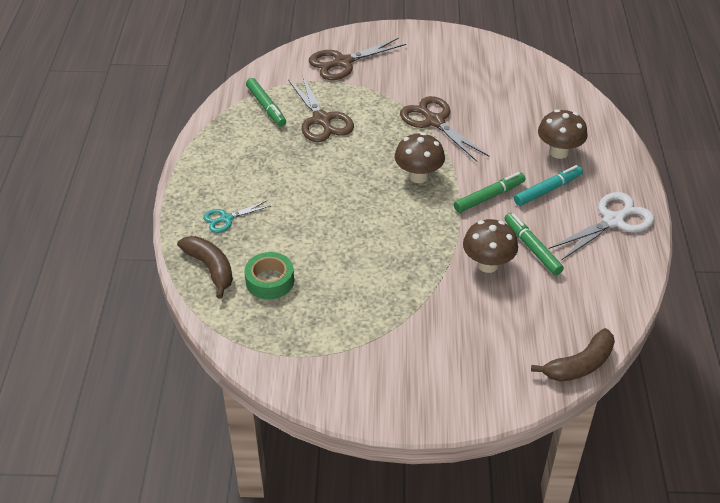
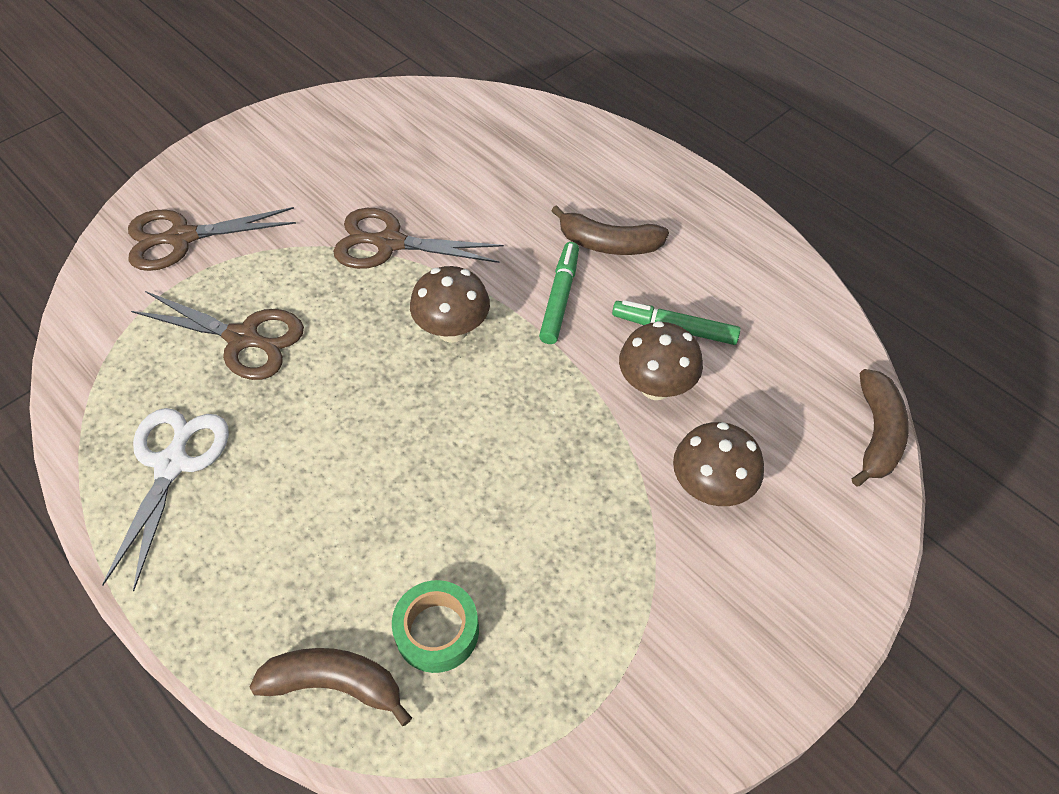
camera: 45 degrees left, 10 degrees up
turquoise scissors [203,201,271,233] -> none
green marker [246,78,286,127] -> none
brown scissors [309,38,406,80] -> brown scissors turned 60 degrees clockwise [128,207,296,271]
turquoise marker [514,165,583,206] -> brown banana [551,205,669,255]
brown mushroom [538,109,588,159] -> brown mushroom moved to [673,422,764,506]
white scissors [549,192,654,260] -> white scissors moved to [102,408,229,591]

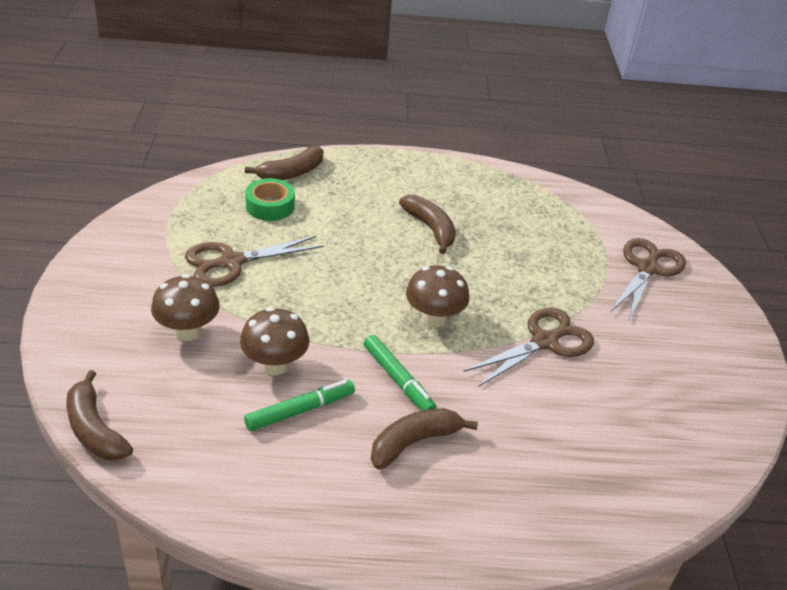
camera: 130 degrees right, 15 degrees down
white scissors [102,408,229,591] -> none
brown scissors [131,291,304,380] -> brown scissors moved to [185,236,323,287]
none -> brown banana [399,195,456,254]

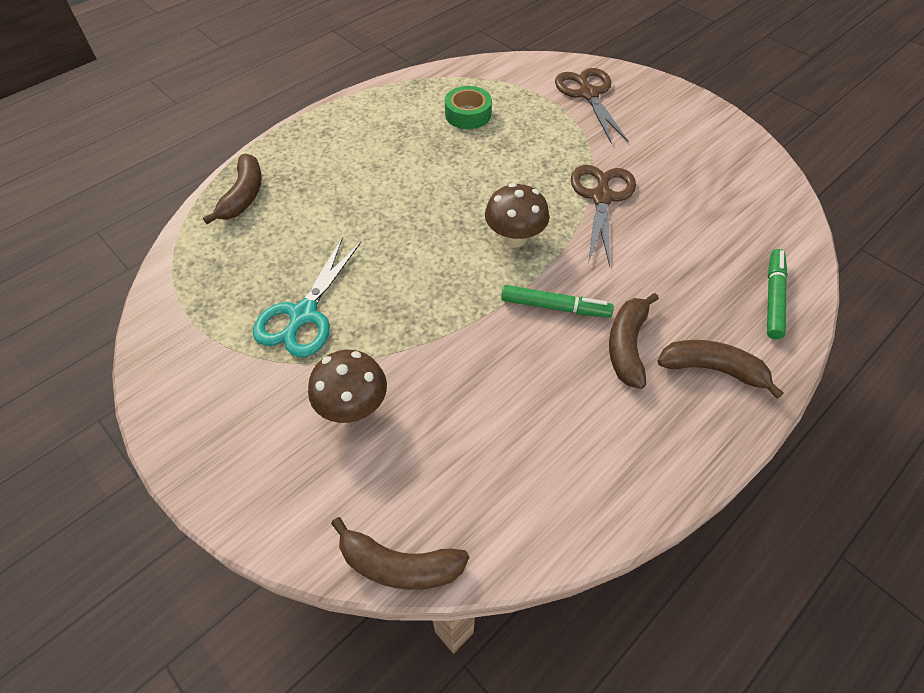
camera: 40 degrees left, 15 degrees up
brown scissors [185,236,323,287] -> turquoise scissors [253,237,361,357]
brown mushroom [240,307,309,375] -> none
green marker [244,380,355,431] -> green marker moved to [767,249,788,339]
green tape [245,178,295,221] -> green tape moved to [445,86,492,129]
brown banana [399,195,456,254] -> brown banana moved to [657,340,784,398]

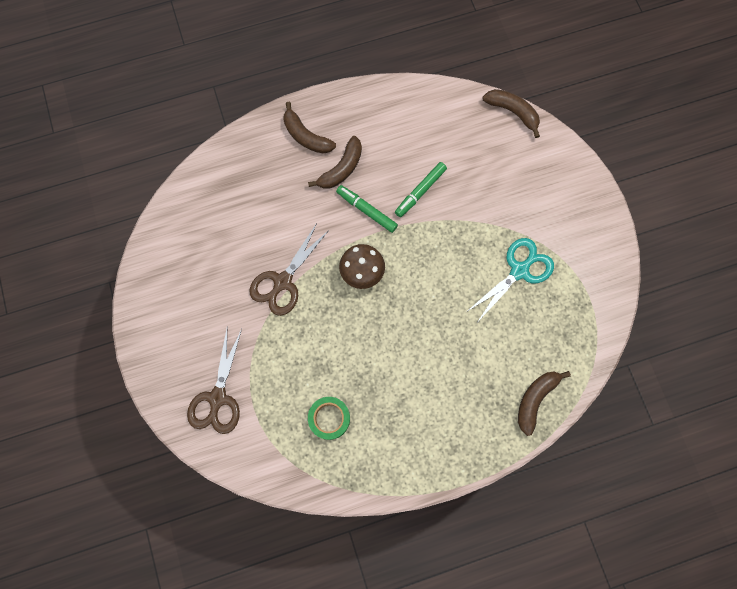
camera: 155 degrees left, 20 degrees up
brown mushroom [308,350,387,423] -> none
green marker [767,249,788,339] -> green marker moved to [395,162,447,217]

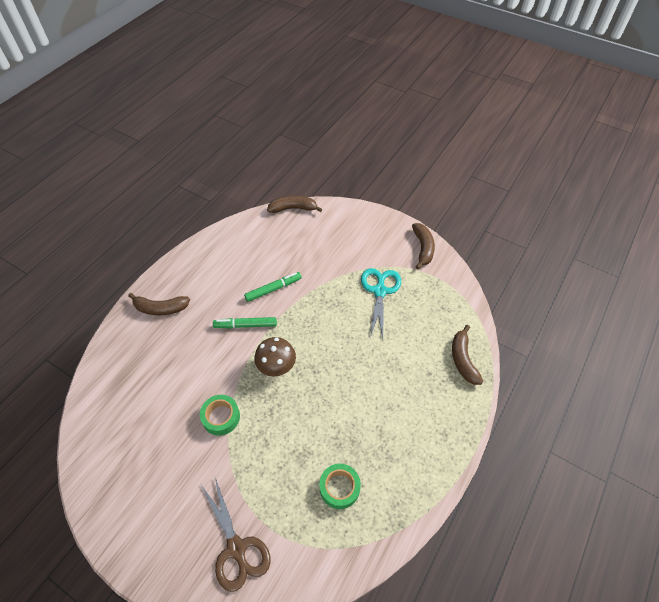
camera: 40 degrees left, 20 degrees down
brown scissors [249,223,329,316] -> green tape [200,395,240,436]
brown banana [308,136,362,189] -> brown banana moved to [412,223,435,269]
green marker [395,162,447,217] -> green marker turned 120 degrees counterclockwise [244,272,302,302]

